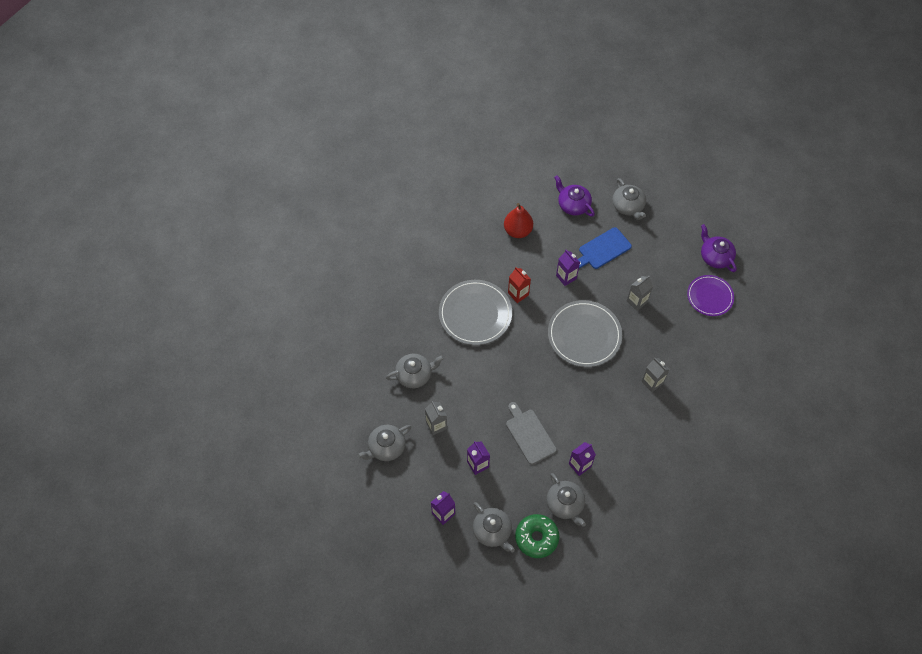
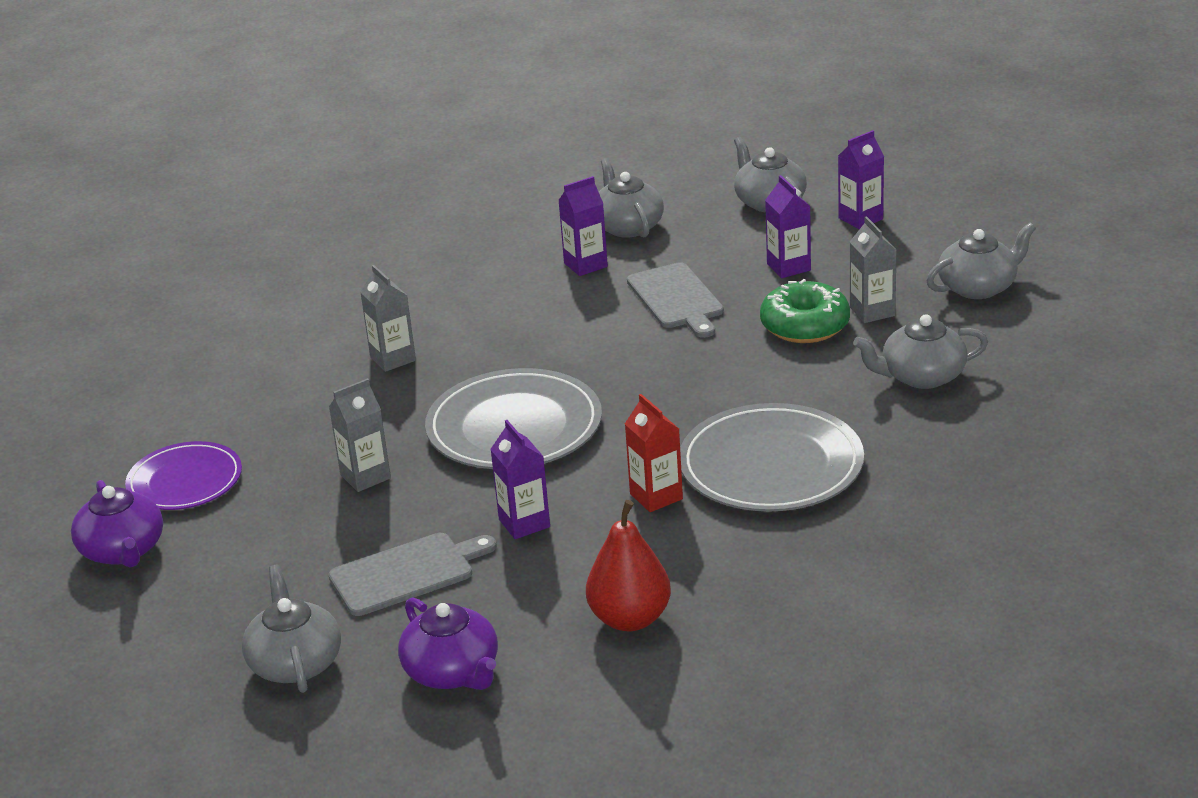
camera: 170 degrees left, 30 degrees down
green donut [515,514,559,558] -> green donut moved to [760,279,850,343]
blue cutting board [578,227,632,269] -> grey cutting board [328,533,497,616]

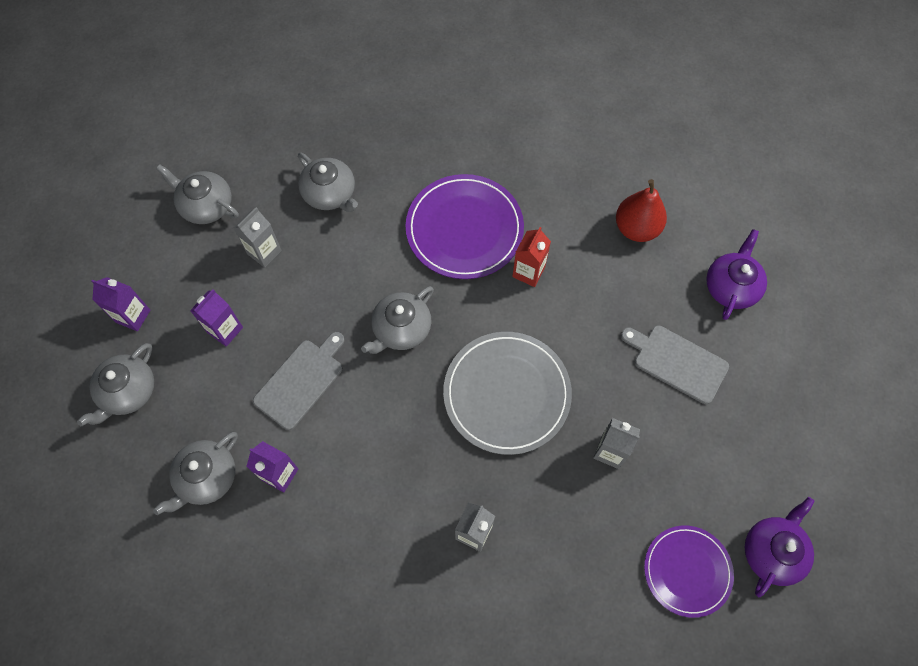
camera: 125 degrees left, 35 degrees up
grey teapot [242,565,341,693] -> grey teapot moved to [361,286,434,354]
purple carton [490,420,550,539] -> none
grey plate [680,403,864,512] -> purple plate [405,174,524,279]
green donut [760,279,850,343] -> none

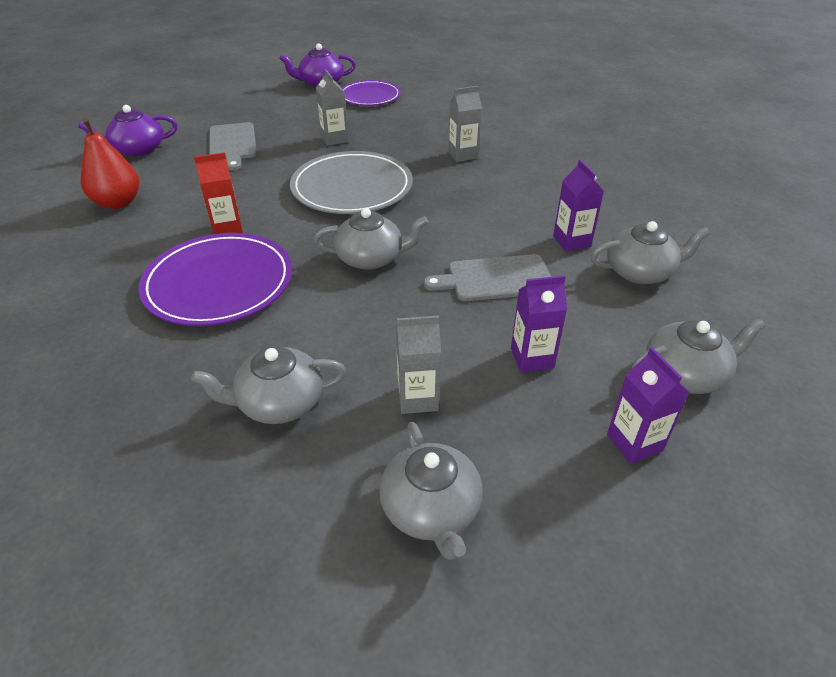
camera: 135 degrees left, 25 degrees down
grey teapot [298,153,358,212] -> grey teapot turned 105 degrees counterclockwise [191,346,347,424]

